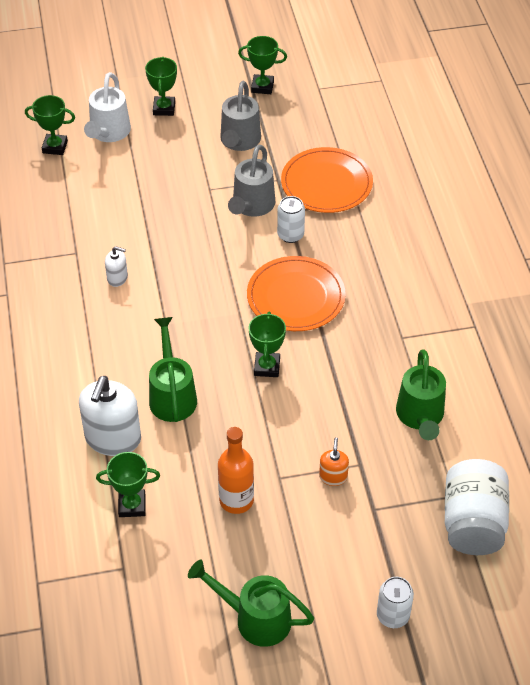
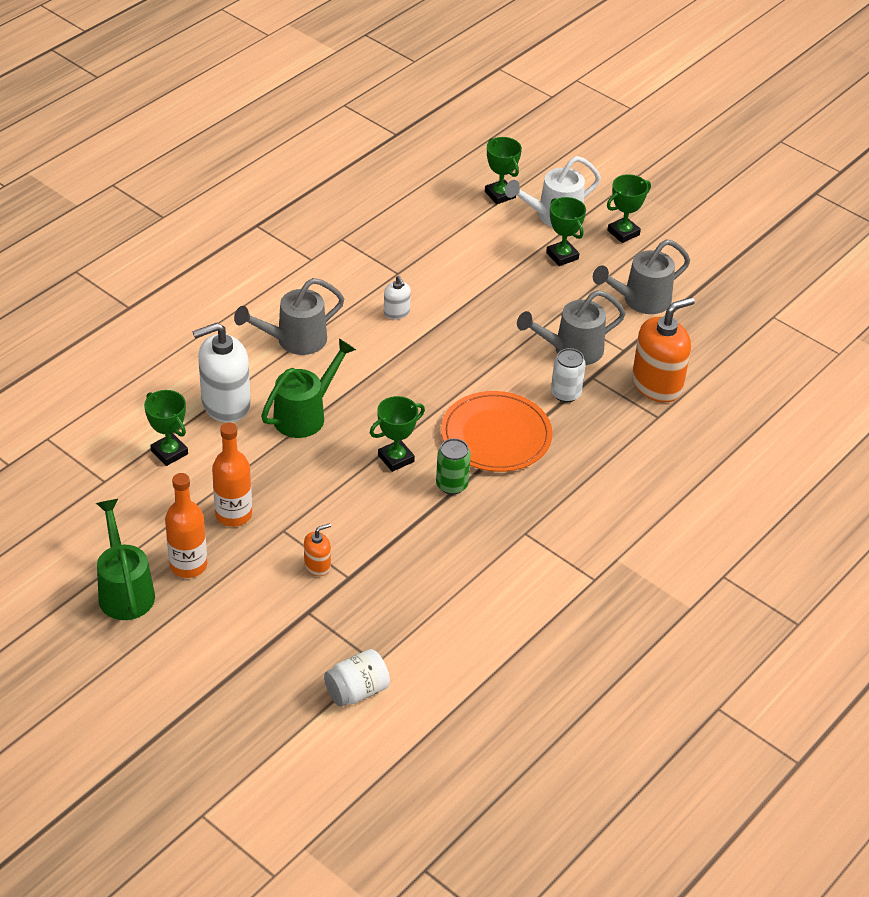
camera: 50 degrees right, 5 degrees down
green trophy [238,36,287,94] -> green trophy moved to [546,197,586,266]
orange plate [281,147,373,213] -> orange soap dispenser [632,297,695,402]
white can [377,577,414,628] -> none
green watering can [396,349,446,440] -> none
white jar [445,459,509,555] -> white jar [324,649,390,707], size x0.61
none -> orange bottle [165,473,207,578]
none -> grey watering can [234,278,344,355]
none -> green can [436,438,471,495]

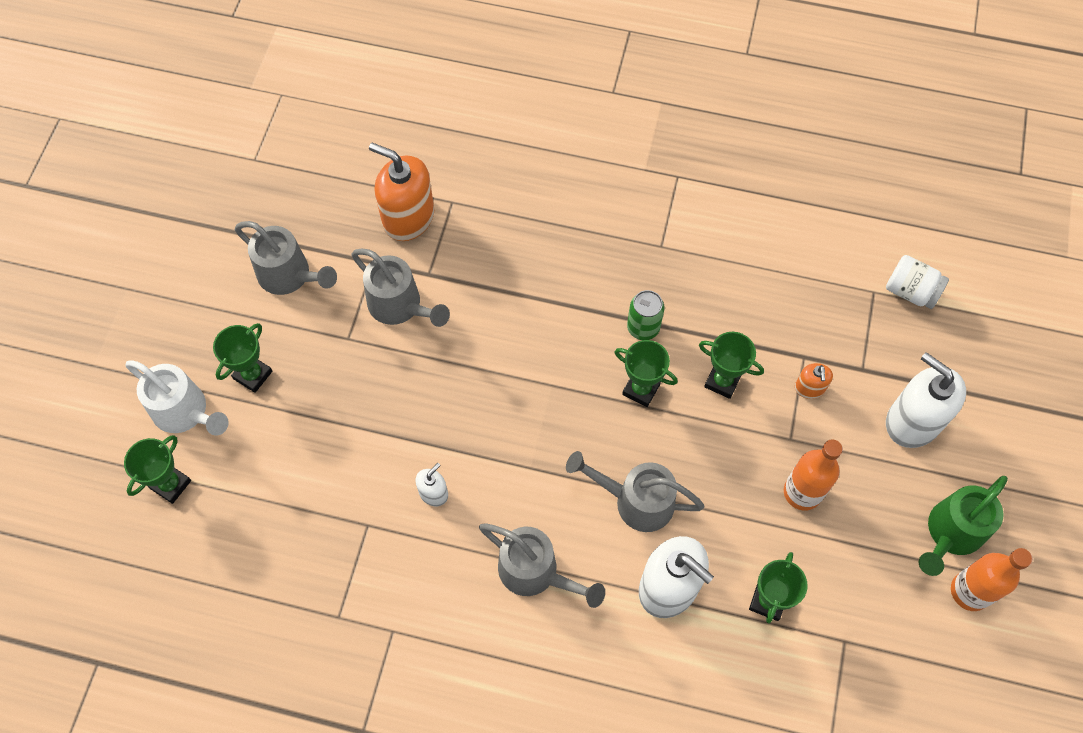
camera: 115 degrees left, 20 degrees up
orange bottle [165,473,207,578] -> orange bottle moved to [951,548,1032,611]
green watering can [261,339,356,438] -> grey watering can [566,451,704,532]
orange soap dispenser [304,523,331,576] -> orange soap dispenser turned 120 degrees counterclockwise [795,363,833,399]
orange plate [441,391,553,472] -> none
white can [551,348,586,402] -> none
green trophy [607,174,651,243] -> green trophy moved to [699,332,764,399]
none -> white soap dispenser [886,352,966,448]

